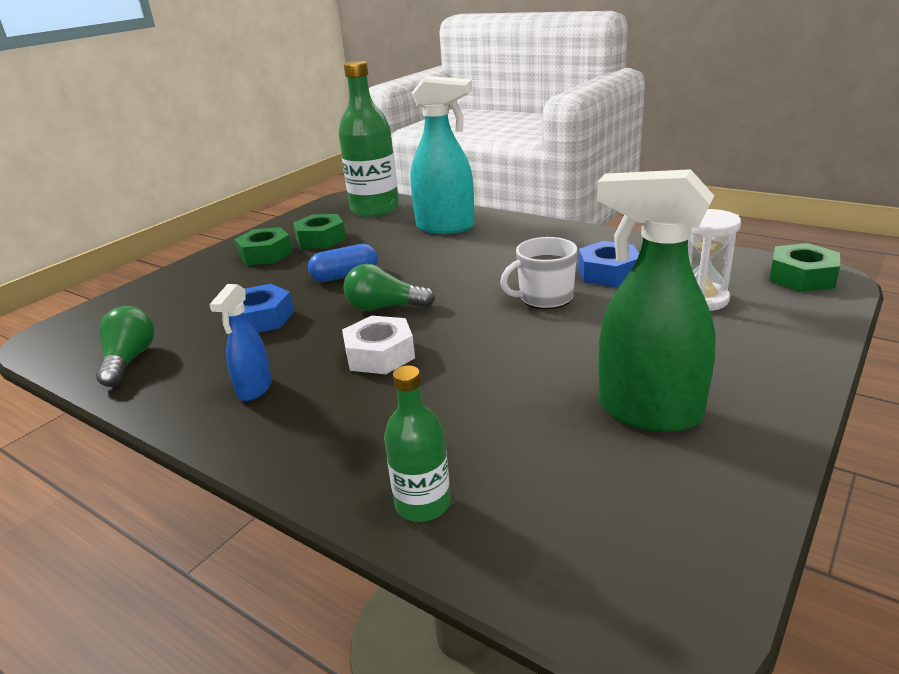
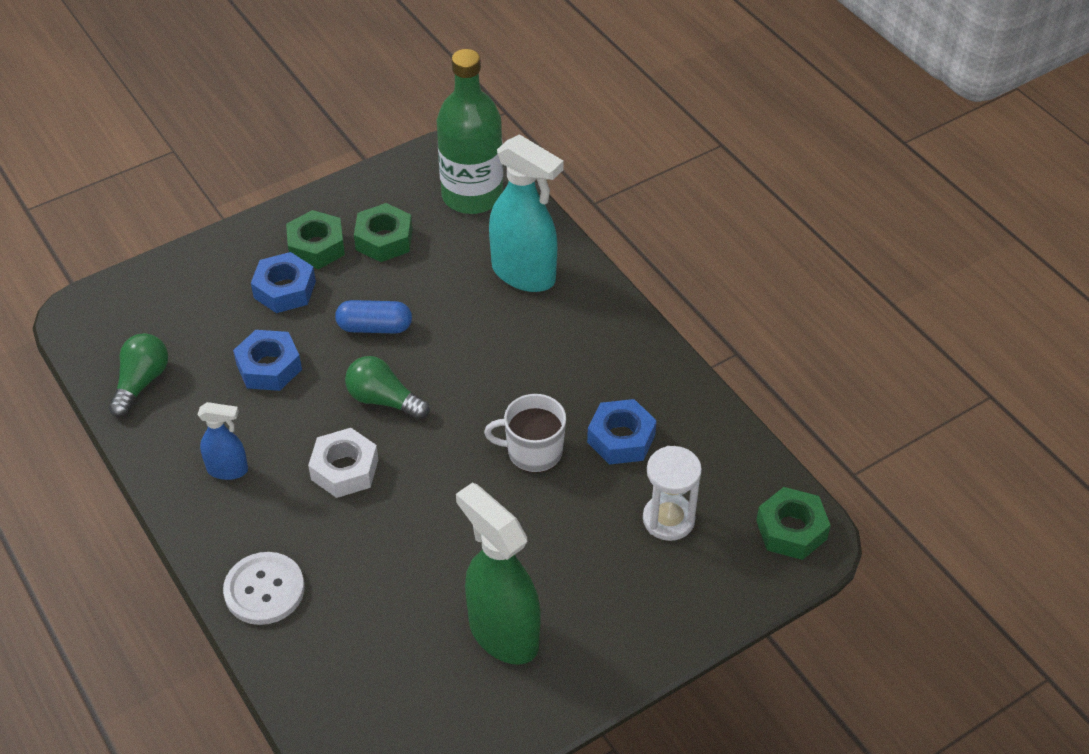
camera: 20 degrees right, 20 degrees up
blue spray bottle [209,284,272,401] -> blue spray bottle turned 120 degrees counterclockwise [198,402,248,480]
green bottle [384,365,451,522] -> none
none -> white button [223,552,304,625]
none -> blue nut [251,252,316,313]

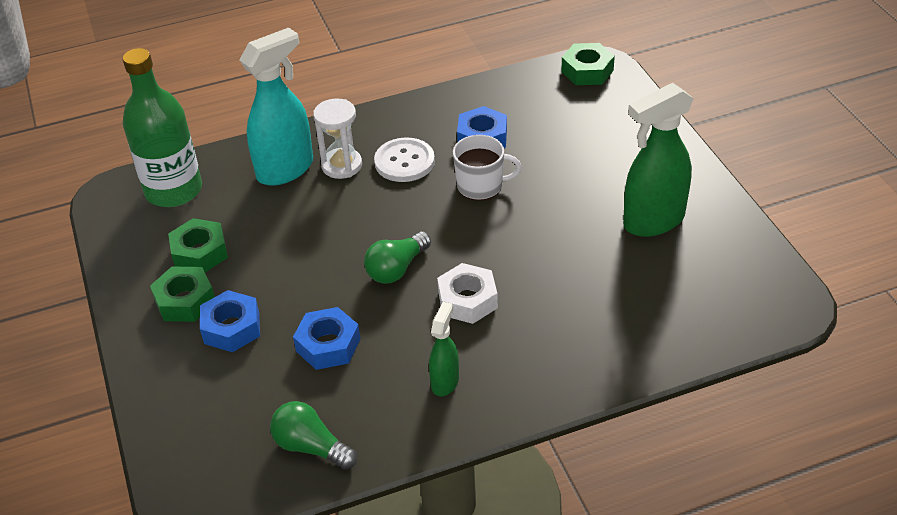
camera: 75 degrees left, 5 degrees down
blue spray bottle [198,402,248,480] -> green spray bottle [429,302,459,396]
white button [223,552,304,625] -> white button moved to [374,137,435,182]
blue capsule [335,300,412,333] -> none
white mug [484,394,566,473] -> white mug turned 105 degrees counterclockwise [453,135,522,201]
white hourglass [643,446,702,541] -> white hourglass moved to [313,99,362,179]

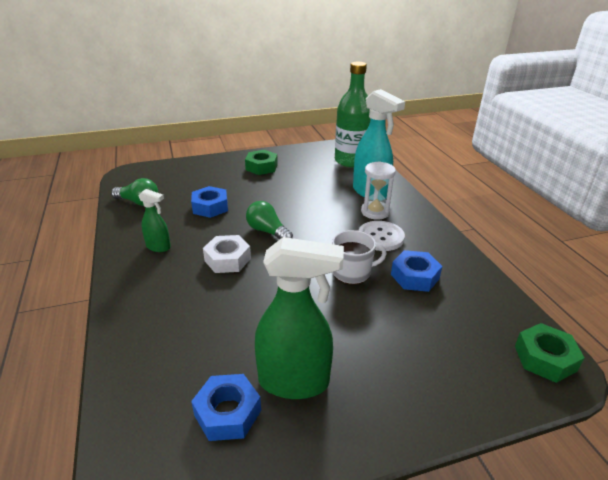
camera: 90 degrees right, 10 degrees down
green nut [168,218,228,272] -> none
blue nut [200,290,260,352] -> blue nut moved to [191,374,261,441]
green light bulb [270,401,357,470] -> green light bulb turned 75 degrees clockwise [111,178,158,206]
white mug [453,135,522,201] -> white mug turned 105 degrees counterclockwise [332,230,387,285]
green spray bottle [623,83,694,237] -> green spray bottle turned 120 degrees clockwise [255,237,344,399]

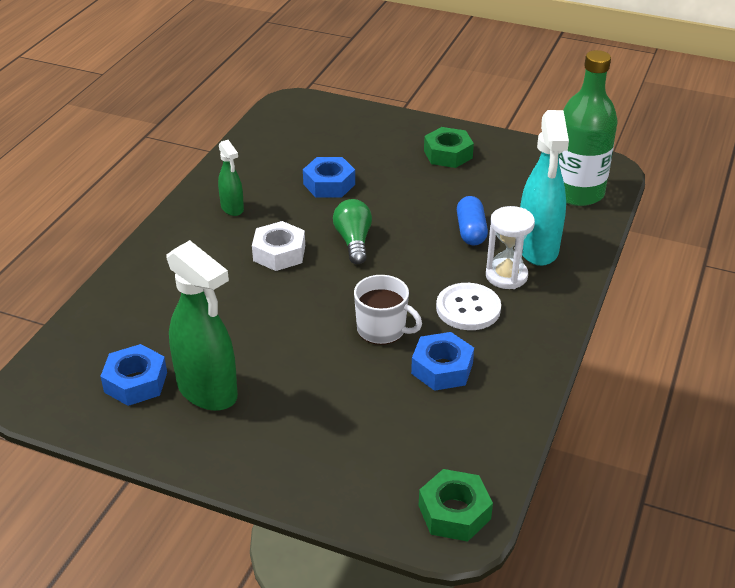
camera: 40 degrees right, 5 degrees up
green light bulb [111,178,158,206] -> none
none -> blue capsule [457,196,488,246]

